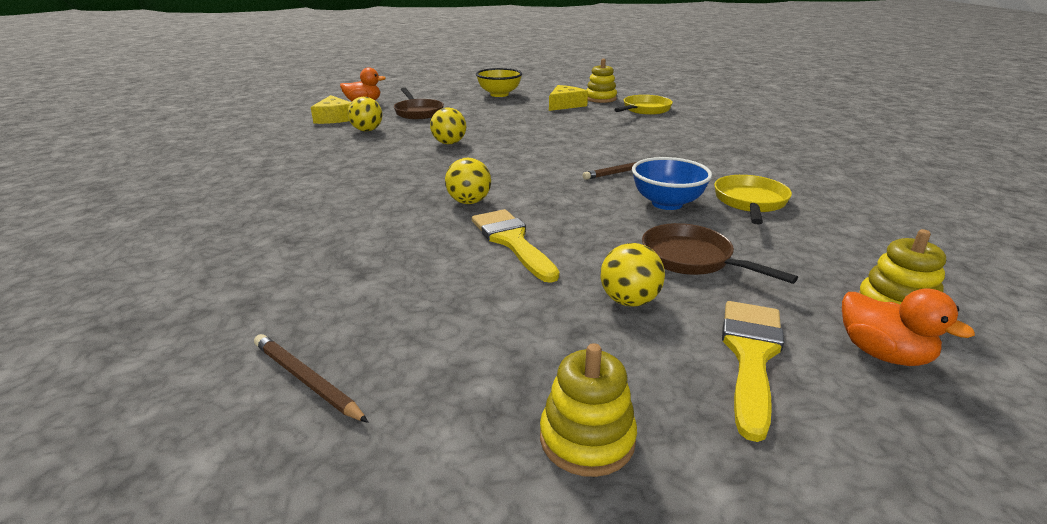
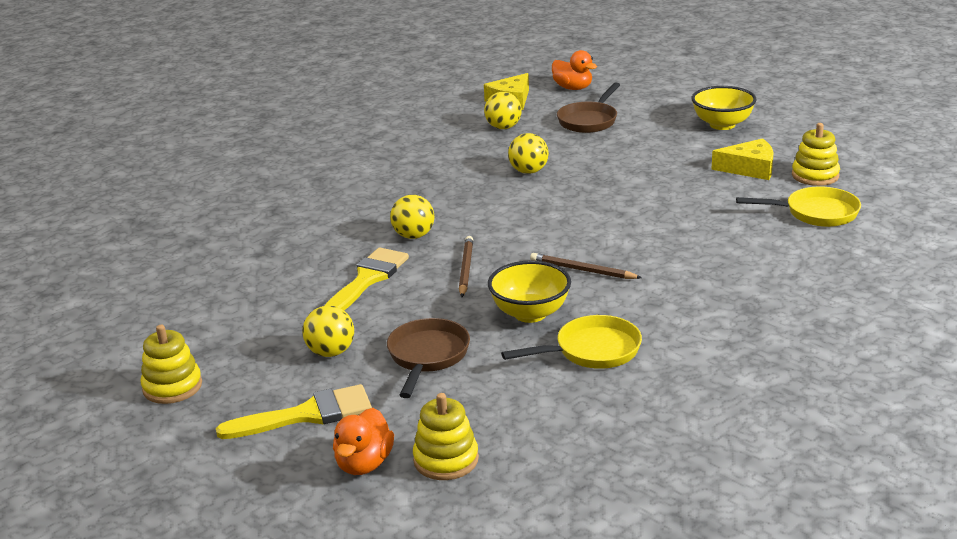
camera: 55 degrees right, 0 degrees up
brown pencil [254,334,368,423] -> brown pencil moved to [459,236,473,297]
blue bowl [632,157,712,210] -> yellow bowl [488,261,571,323]

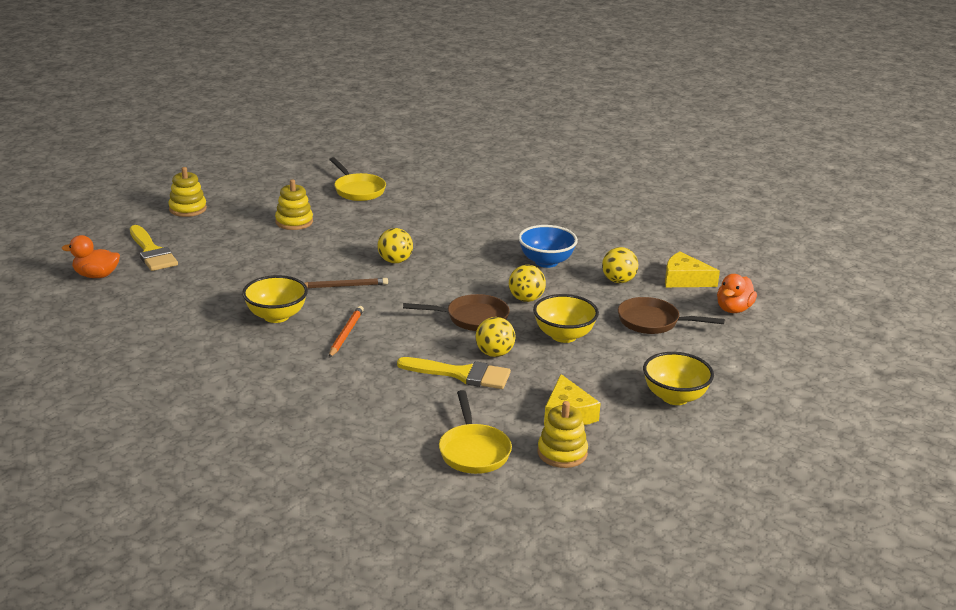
camera: 75 degrees right, 0 degrees up
yellow ball [302,306,354,357] -> yellow ball moved to [476,317,516,357]
yellow brush [324,247,409,310] -> yellow brush moved to [397,357,511,389]
brown pan [387,318,470,398] -> brown pan moved to [403,294,510,331]
yellow stacking toy [413,393,479,480] -> yellow stacking toy moved to [275,179,313,230]
yellow pan [501,315,642,369] -> yellow pan moved to [329,157,386,201]
brown pencil [530,253,642,279] -> orange pencil [329,306,364,358]
none -> blue bowl [518,225,578,268]
none -> yellow bowl [533,294,599,343]

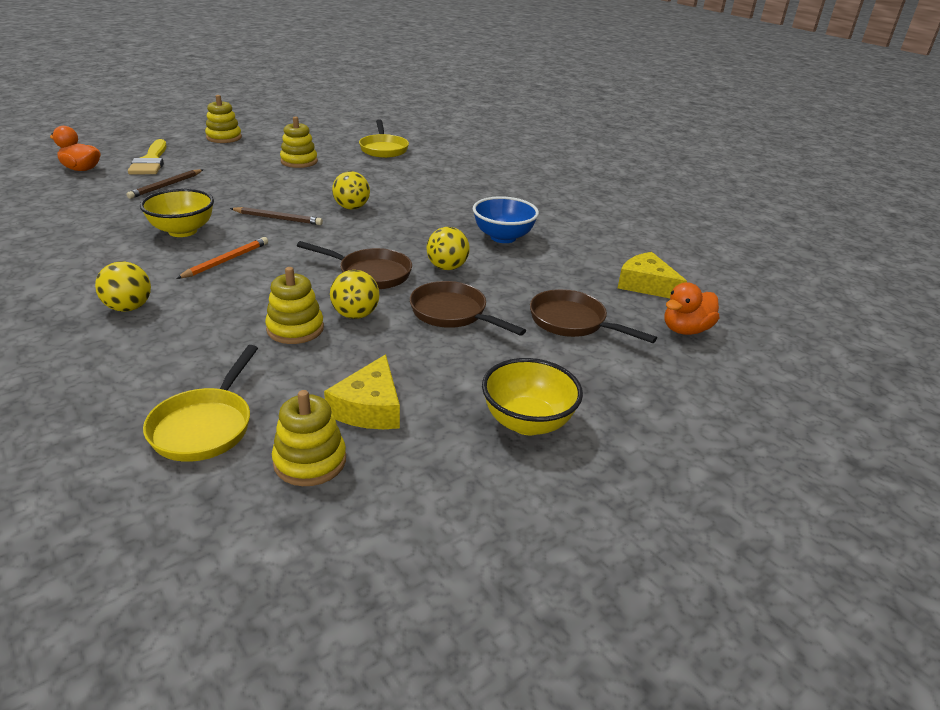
camera: 20 degrees right, 5 degrees up
yellow brush [397,357,511,389] -> yellow stacking toy [265,267,324,344]
yellow bowl [533,294,599,343] -> brown pan [410,281,526,336]
yellow ball [602,247,638,283] -> yellow ball moved to [95,261,151,312]
none -> brown pencil [126,169,204,199]

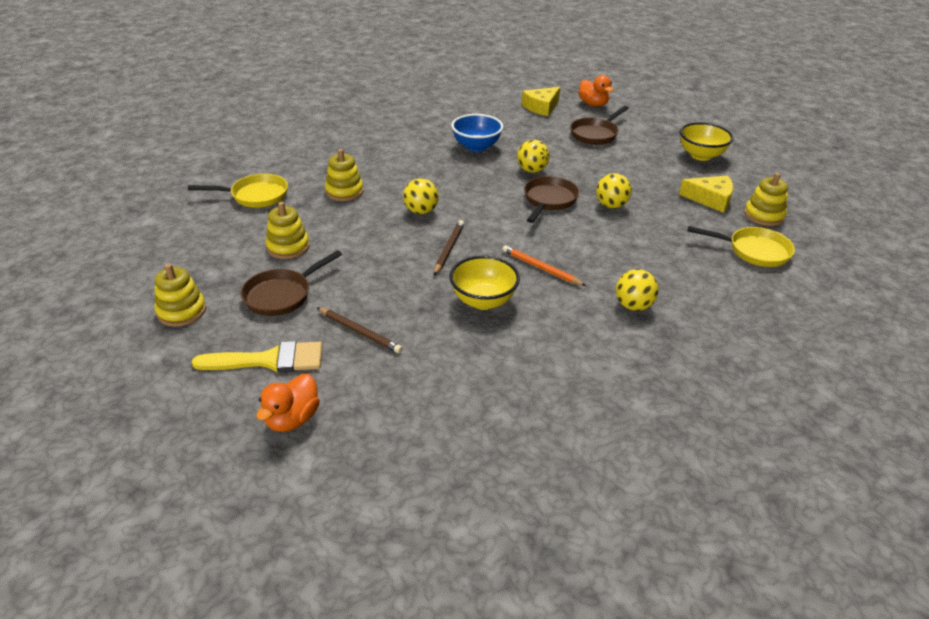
camera: 85 degrees left, 5 degrees up
yellow stacking toy [265,267,324,344] -> yellow stacking toy moved to [325,149,364,201]
brown pan [410,281,526,336] -> brown pan moved to [241,250,342,316]

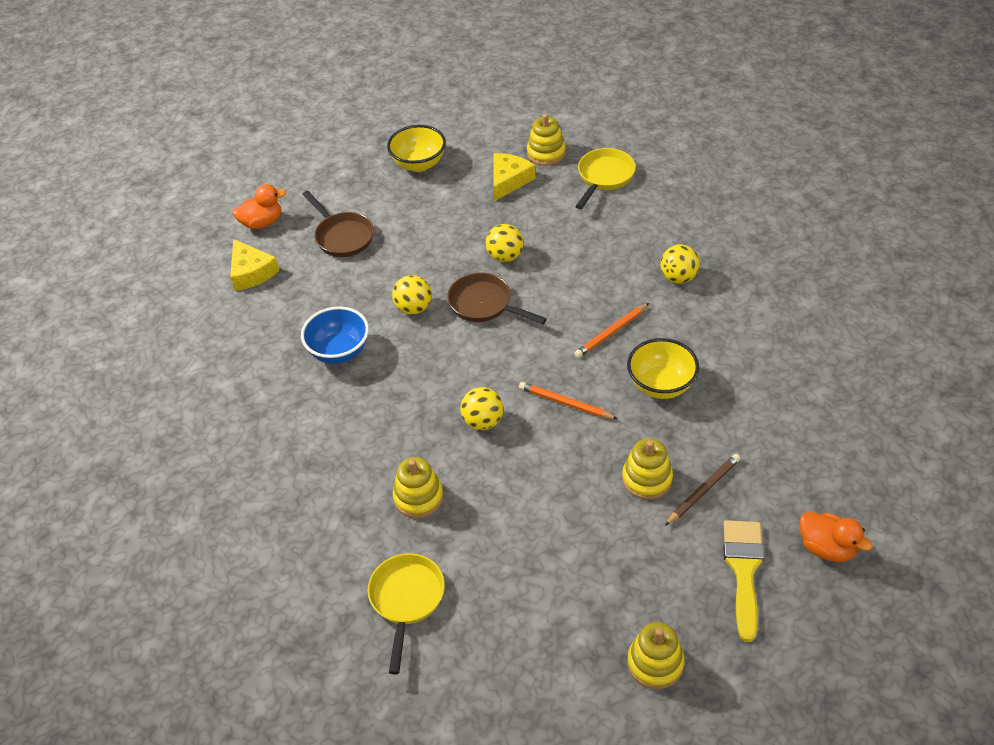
camera: 75 degrees left, 10 degrees up
brown pan [241,250,342,316] -> none
yellow stacking toy [265,202,310,259] -> yellow stacking toy moved to [622,438,673,499]
brown pencil [434,220,464,275] -> orange pencil [519,382,618,419]

